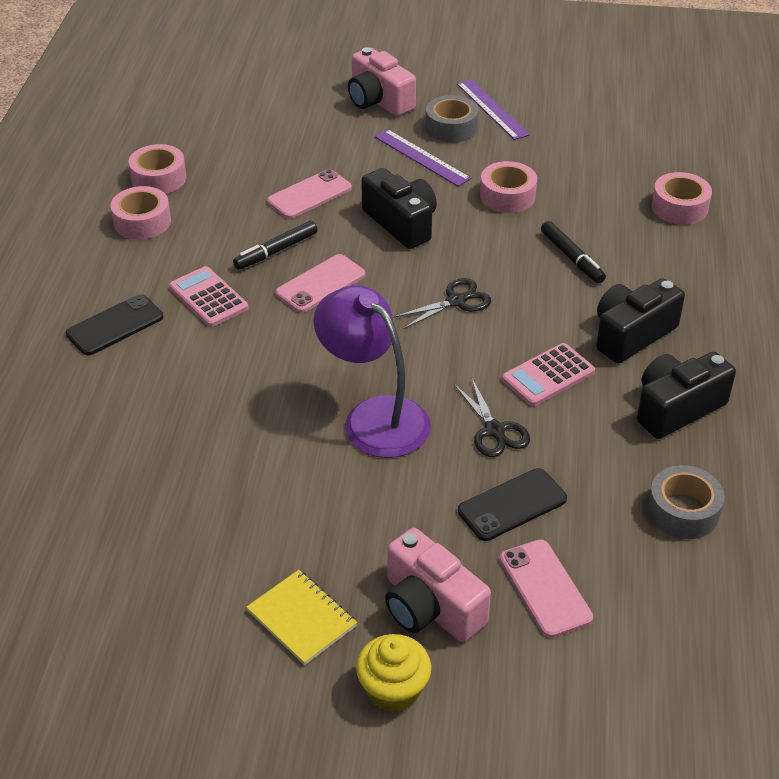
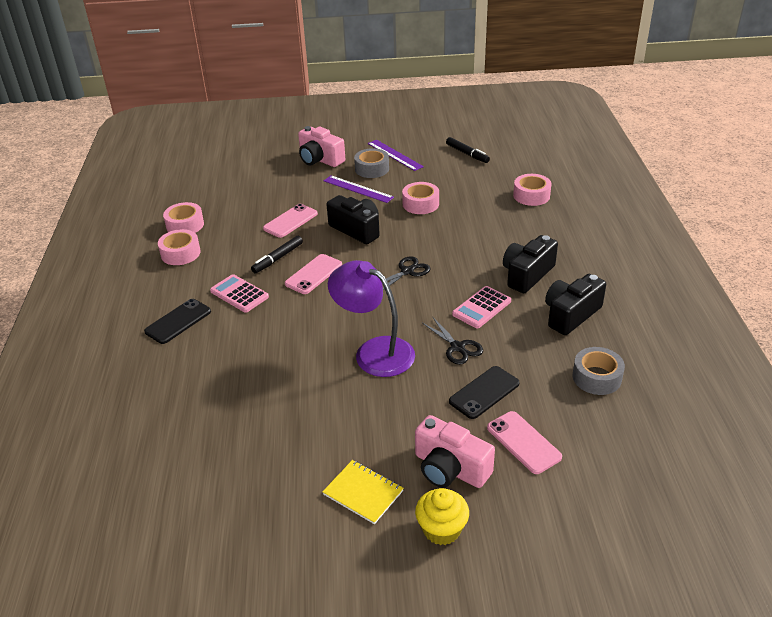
camera: 10 degrees left, 5 degrees down
black marker [541,221,606,283] -> black marker moved to [446,137,490,163]

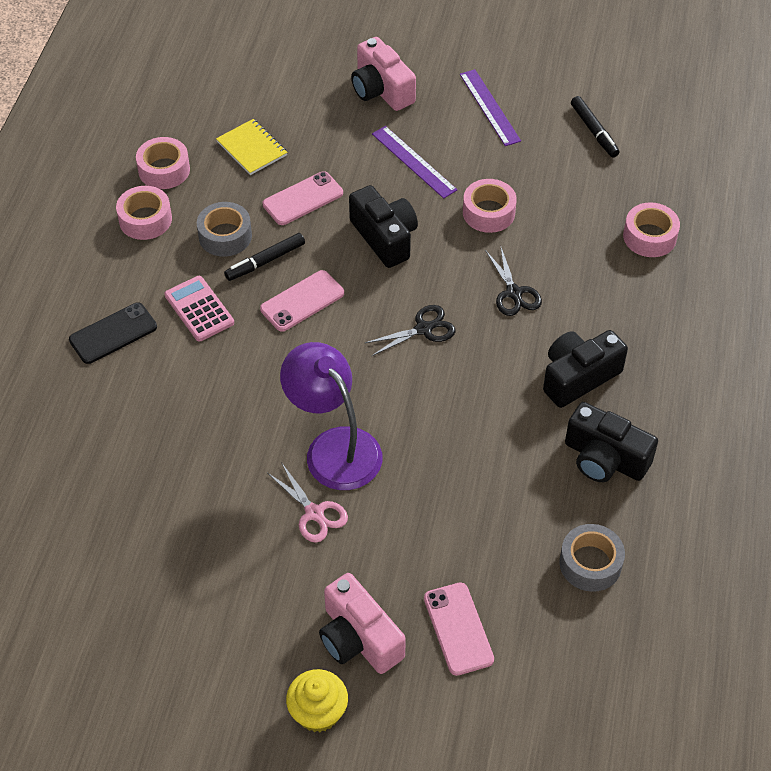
camera: 15 degrees right, 15 degrees up
yellow notebook [322,460,404,524] -> yellow notebook moved to [216,119,288,175]
grey tape [354,148,389,178] -> grey tape moved to [197,202,252,257]
black scissors [422,316,483,365] -> black scissors moved to [485,248,542,316]
black phone [449,366,519,419] -> none
pink calculator [452,286,511,328] -> none
black camera [545,274,606,335] -> black camera turned 120 degrees counterclockwise [565,402,658,482]
none -> pink scissors [268,462,348,543]

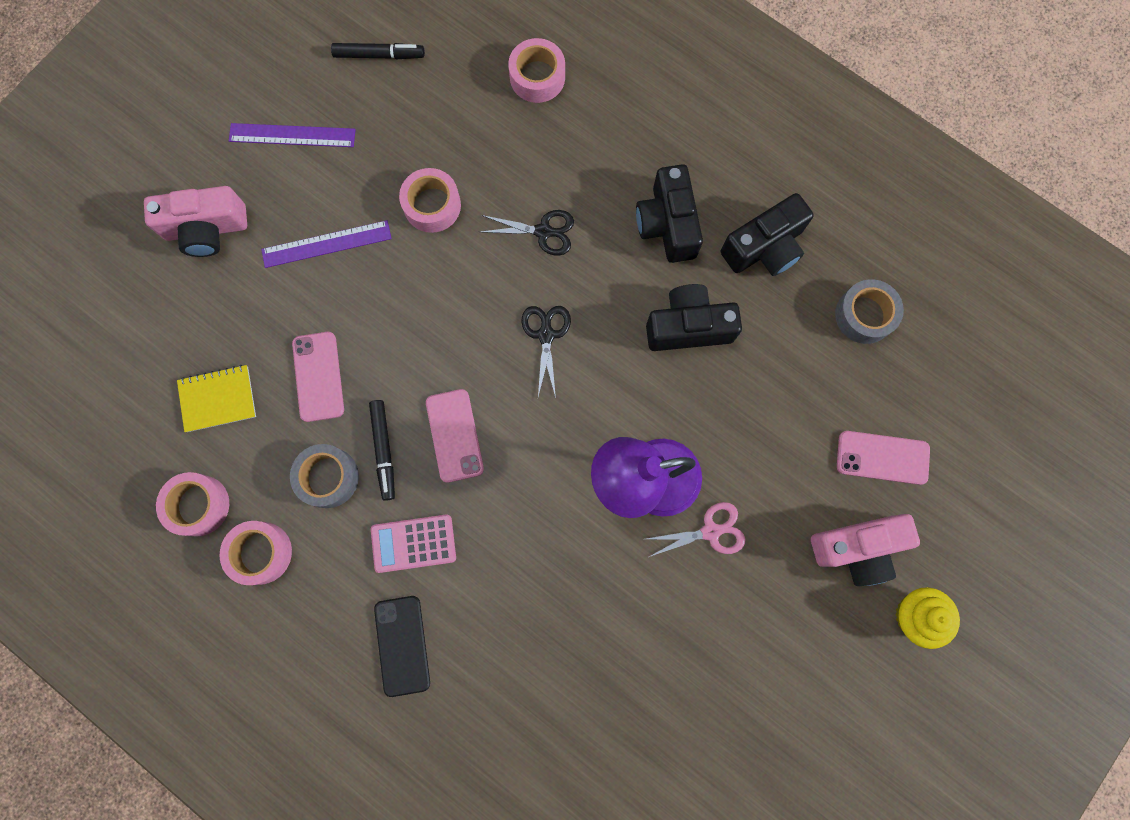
camera: 65 degrees left, 25 degrees up
black camera [349,185,418,268] -> black camera moved to [646,284,742,351]

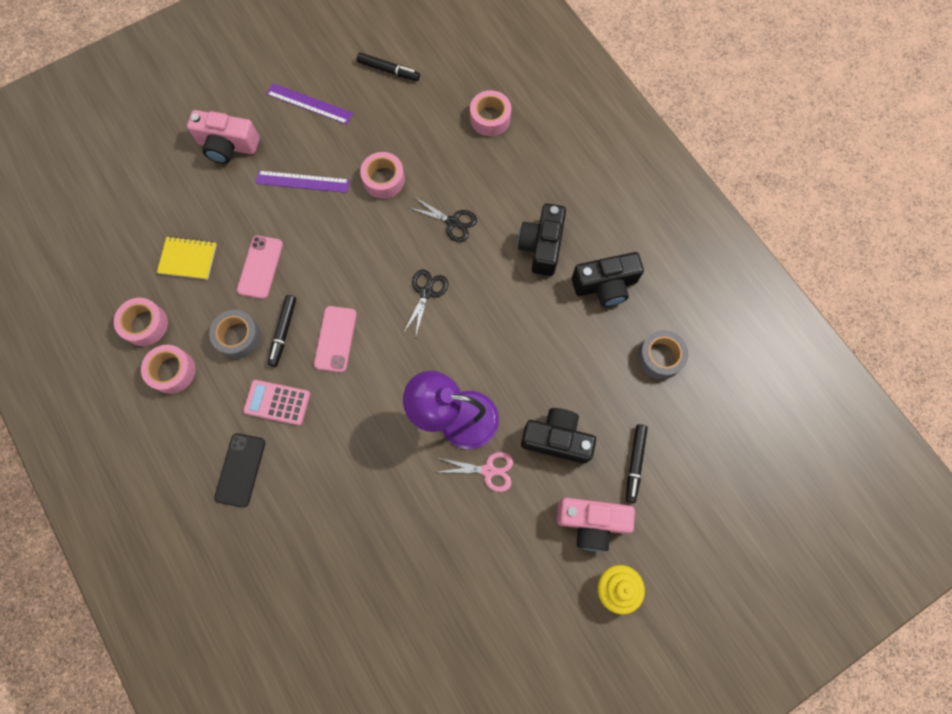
camera: 20 degrees right, 5 degrees down
black camera [646,284,742,351] -> black camera moved to [521,408,596,464]
pink phone [837,431,930,485] -> black marker [626,424,648,503]

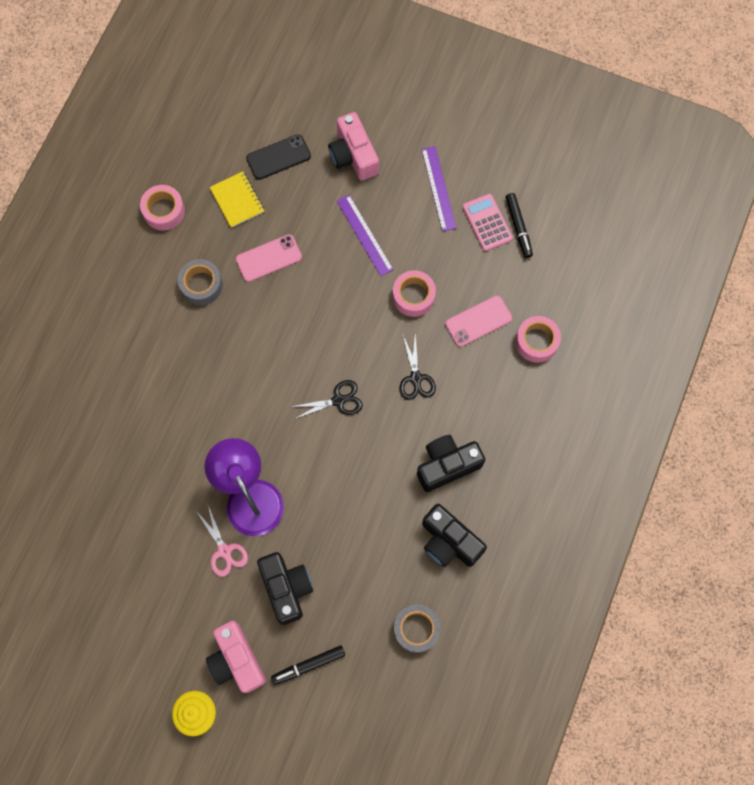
camera: 55 degrees right, 0 degrees up
pink tape [141,345,195,394] -> none
black phone [214,433,265,508] -> black phone moved to [246,134,311,180]
pink calculator [243,380,310,426] -> pink calculator moved to [462,194,513,251]
black marker [268,295,296,367] -> none
pink phone [314,306,357,372] -> pink phone moved to [445,296,512,347]

